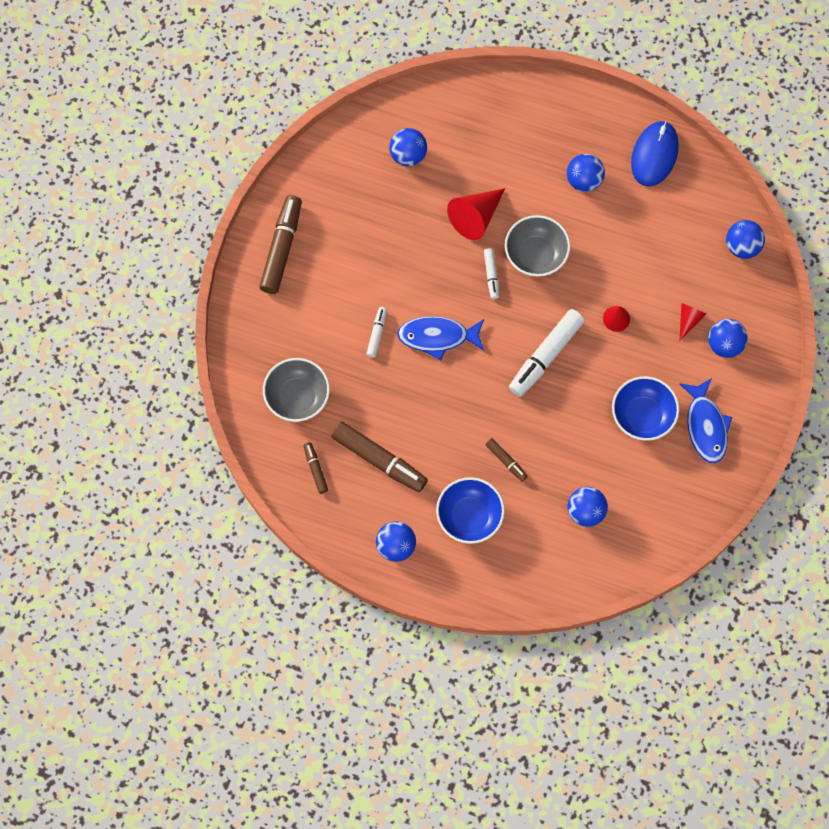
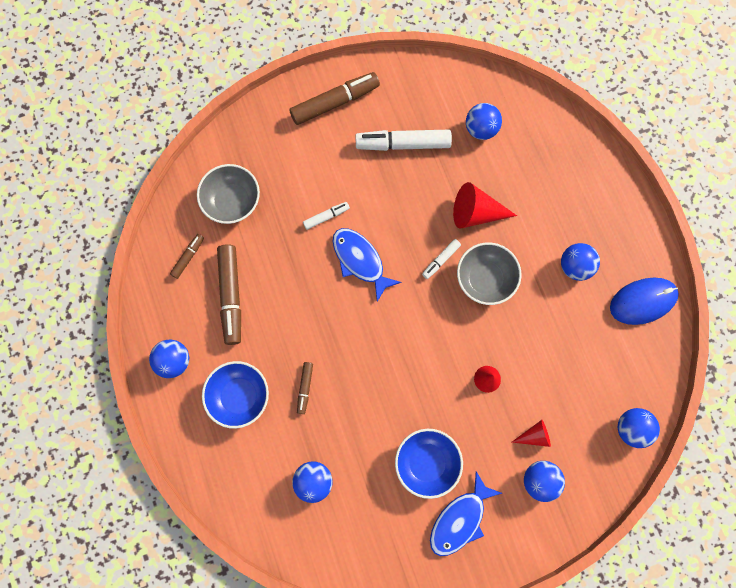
camera: 50 degrees right, 5 degrees up
white marker [509,309,585,397] -> white marker moved to [355,130,452,151]

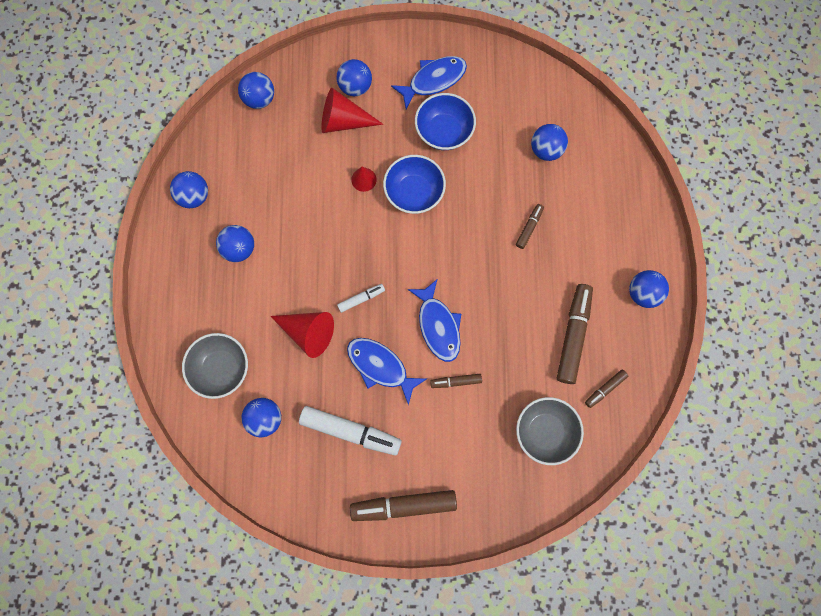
camera: 160 degrees left, 0 degrees up
blue bowl [202,361,269,429] -> blue bowl moved to [383,155,446,214]
white marker [303,202,350,230] -> brown marker [430,374,482,388]
grey bowl [457,243,522,305] -> grey bowl moved to [182,333,248,399]
red cone [511,420,551,447] -> red cone [321,88,383,133], size x1.78
blue mouse [610,278,679,325] -> blue ball [170,171,208,208]
none -> blue fish [347,338,426,405]

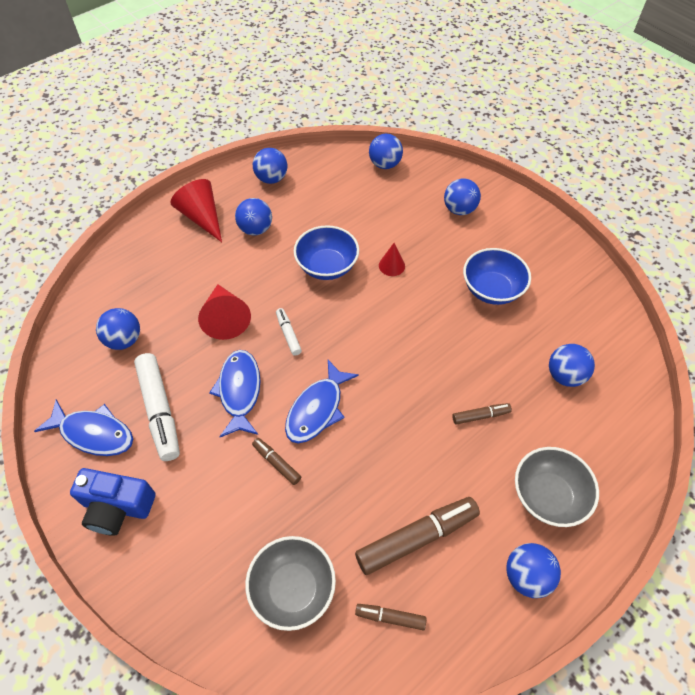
camera: 50 degrees right, 20 degrees down
grey bowl [182,333,248,399] -> grey bowl moved to [515,447,599,527]
red cone [321,88,383,133] -> red cone moved to [171,179,222,242]
white marker [337,284,385,313] -> white marker turned 135 degrees counterclockwise [276,308,302,356]
brown marker [350,490,457,521] -> blue camera [70,468,156,536]
blue bowl [383,155,446,214] -> blue bowl moved to [294,225,359,280]
blue fish [391,56,467,109] -> blue fish moved to [34,400,133,456]

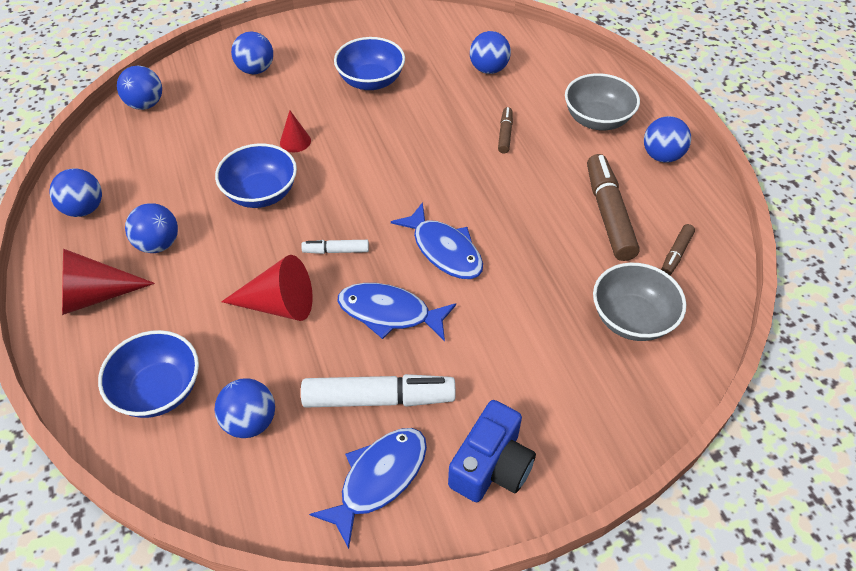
camera: 70 degrees left, 5 degrees down
brown marker [252,438,301,485] -> none
none -> blue bowl [98,330,199,418]

